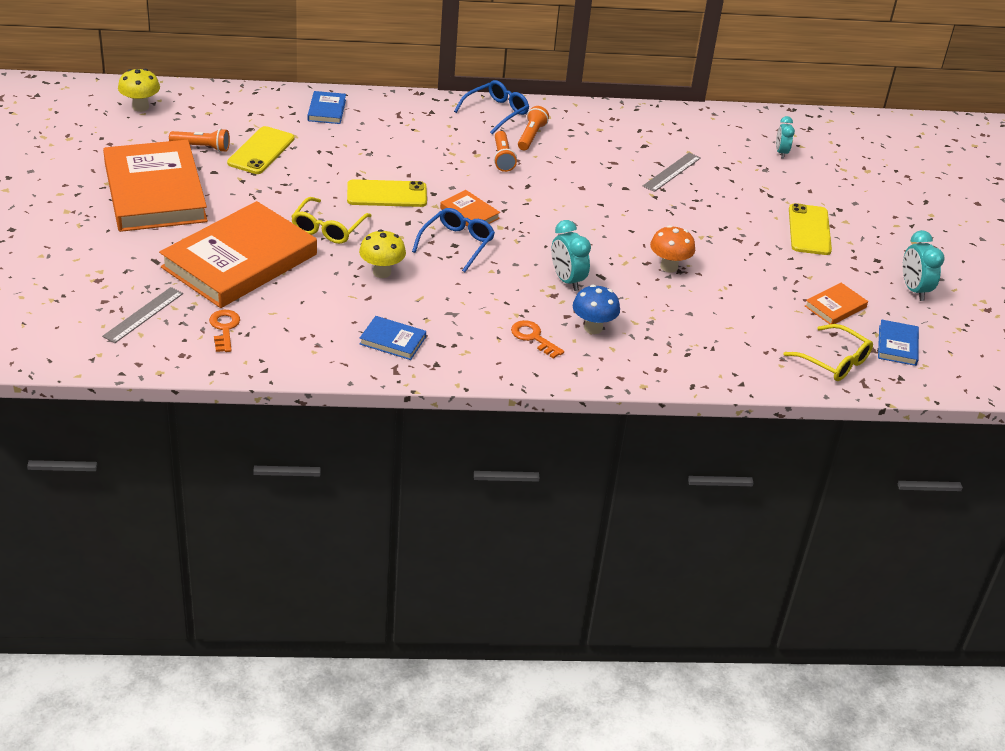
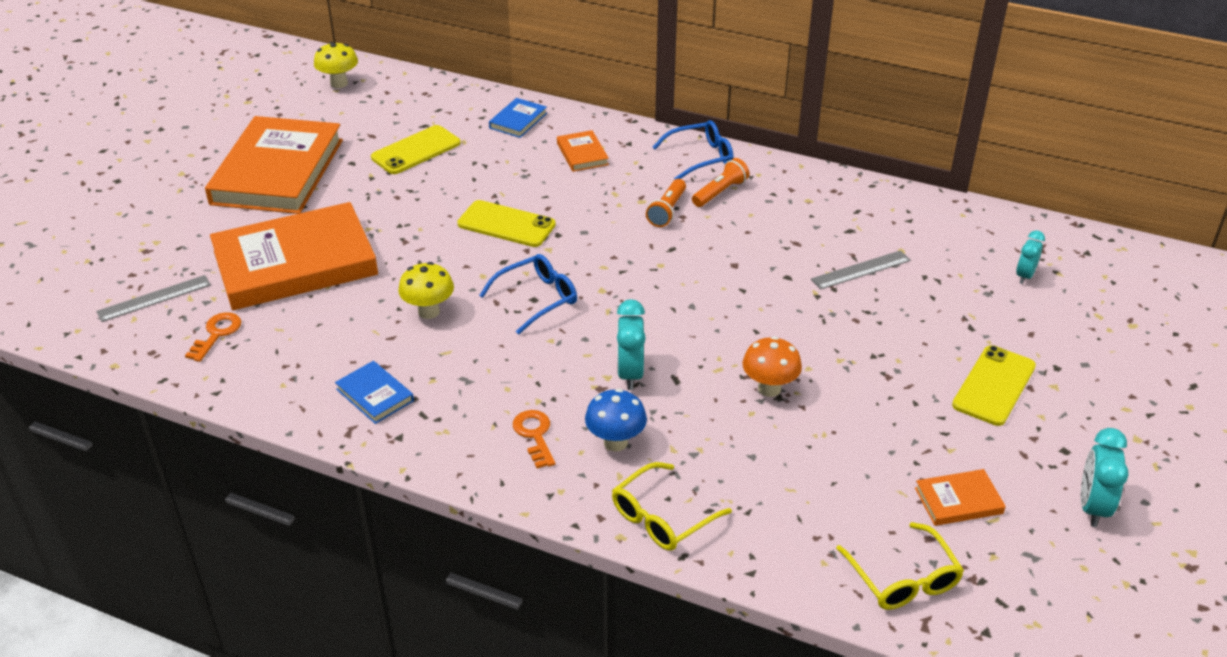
camera: 30 degrees right, 0 degrees up
orange flashlight [169,128,230,152] -> none
yellow glasses [291,197,372,244] -> yellow glasses moved to [612,462,732,551]
orange book [440,190,500,227] -> orange book moved to [557,130,609,172]
blue book [878,319,919,366] -> none

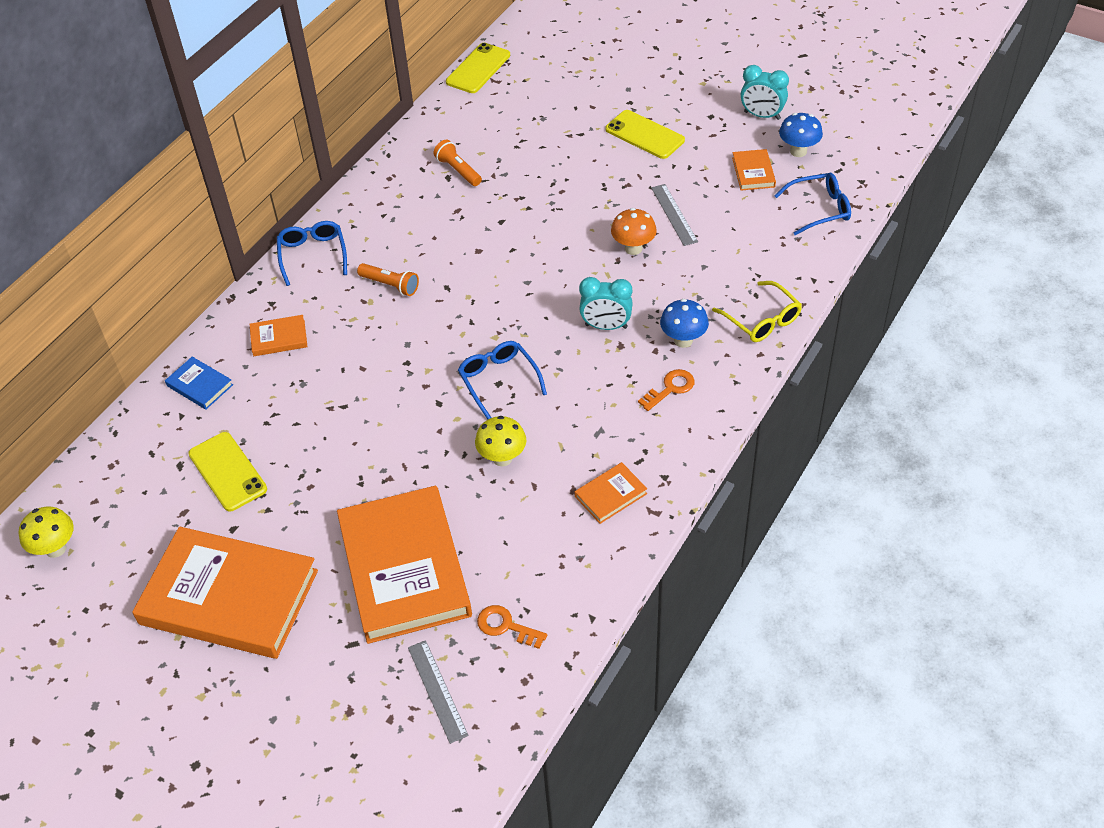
camera: 80 degrees left, 10 degrees up
blue book [335,361,414,424] -> orange book [575,462,647,524]
yellow phone [457,200,556,247] -> yellow phone moved to [446,43,510,93]
orange key [513,410,555,468] -> orange key turned 150 degrees clockwise [638,369,695,411]
orange flashlight [692,158,750,207] -> orange flashlight moved to [434,140,482,186]
grey ruler [811,250,911,290] -> grey ruler moved to [651,184,698,246]
yellow glasses [836,522,964,610] -> blue glasses [774,173,851,235]
turquoise clock [1016,230,1045,284] -> none
none -> blue mushroom [779,113,823,157]

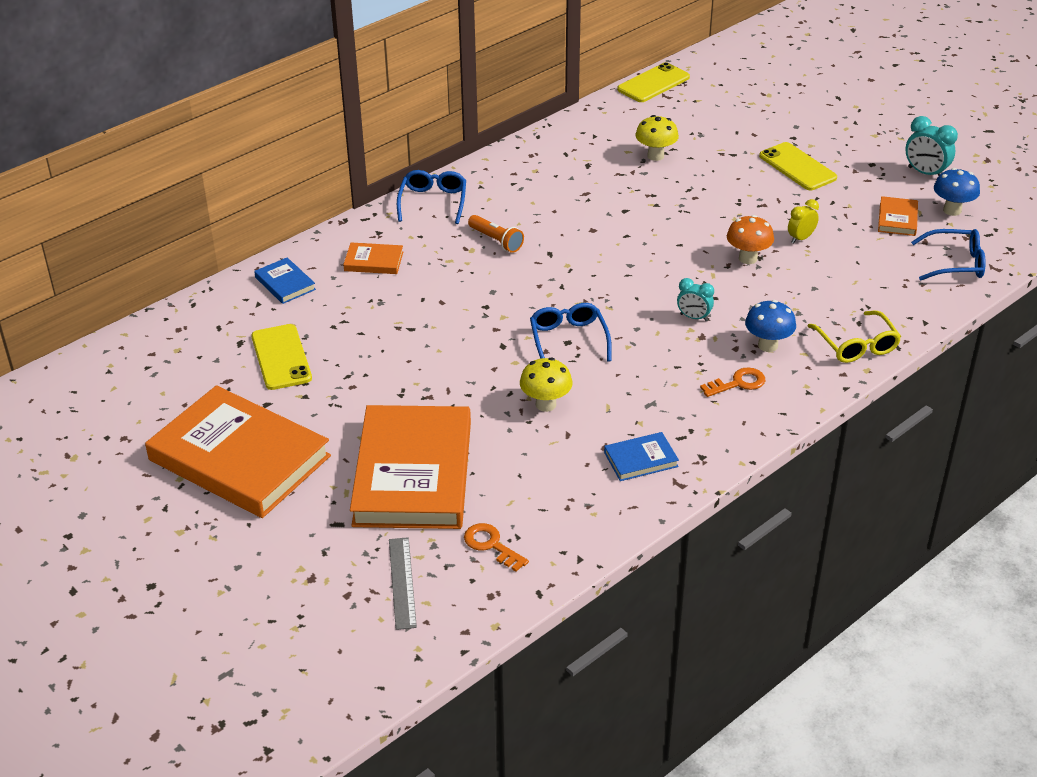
camera: 15 degrees right, 10 degrees down
yellow mushroom [19,507,74,558] -> yellow mushroom moved to [635,115,679,161]
orange flashlight [434,140,482,186] -> none
orange book [575,462,647,524] -> blue book [604,432,679,481]
turquoise clock [579,277,633,330] -> turquoise clock [677,278,714,321], size x0.67
grey ruler [651,184,698,246] -> yellow clock [788,199,819,244]

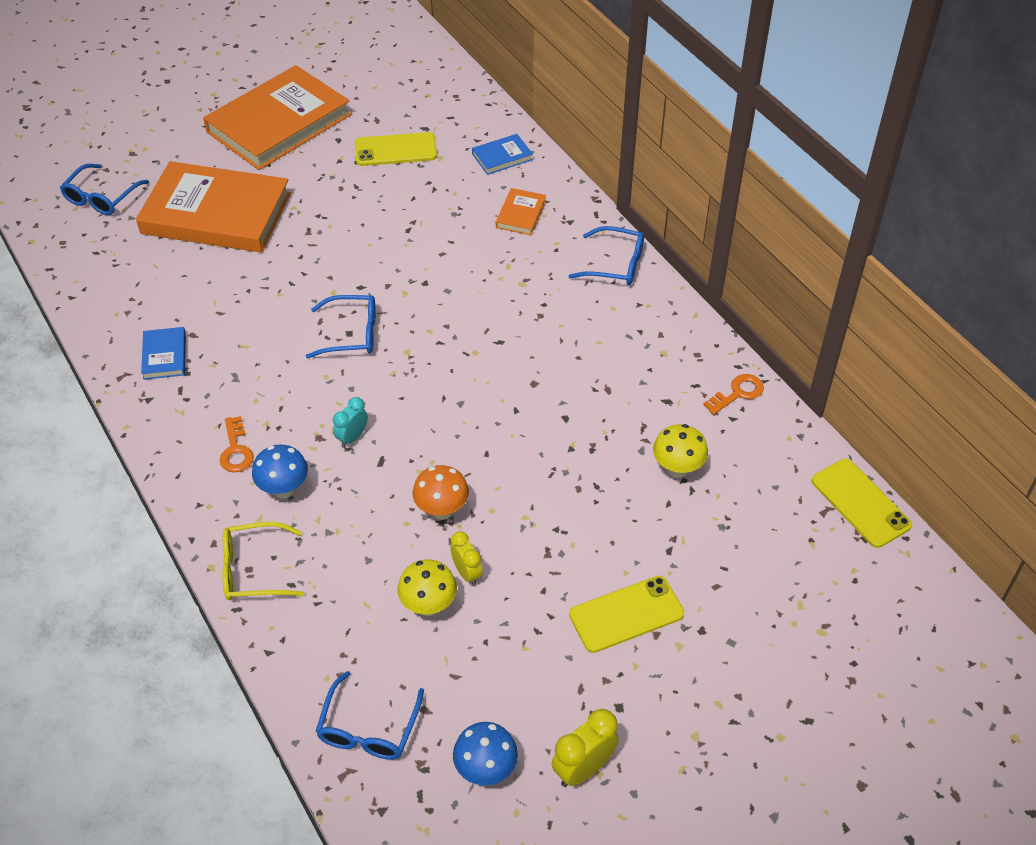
camera: 100 degrees right, 10 degrees up
grey ruler [389,537,417,630] -> blue glasses [60,164,149,215]
orange key [464,523,529,572] -> orange key moved to [703,374,764,415]
orange flashlight [468,215,524,253] -> none
yellow mushroom [520,358,572,412] -> yellow mushroom moved to [398,559,457,616]
orange book [878,196,918,236] -> none
turquoise clock [905,116,958,176] -> yellow clock [552,709,619,787]

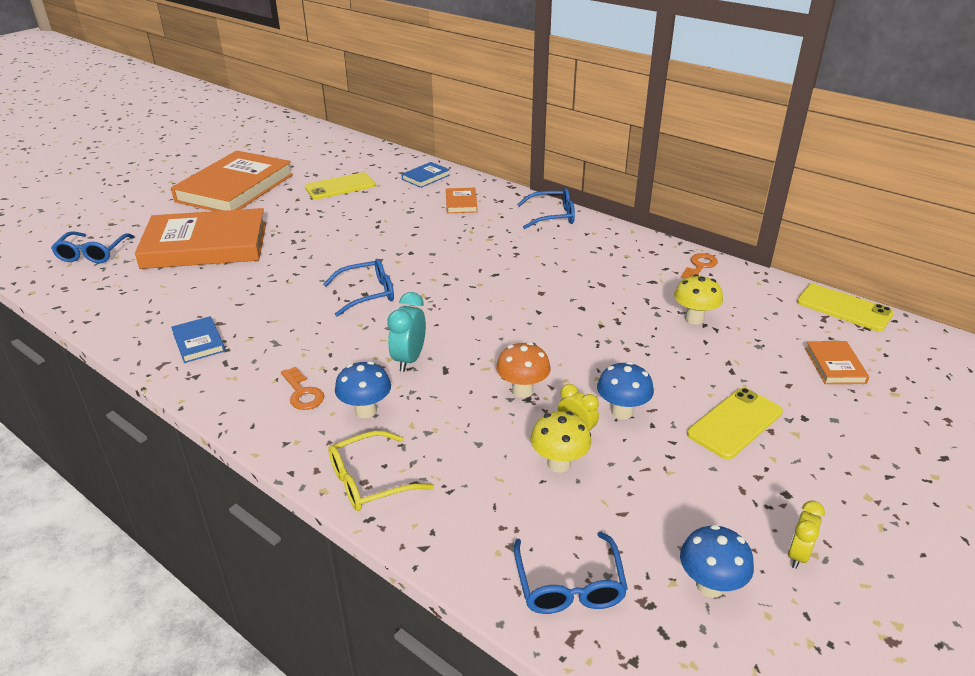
camera: 20 degrees left, 15 degrees down
turquoise clock [333,397,368,448] -> turquoise clock [387,292,426,372], size x1.50
yellow clock [552,709,619,787] -> yellow clock [788,500,825,569], size x0.67
none -> blue mushroom [597,362,654,419]
none -> orange book [805,341,869,384]

